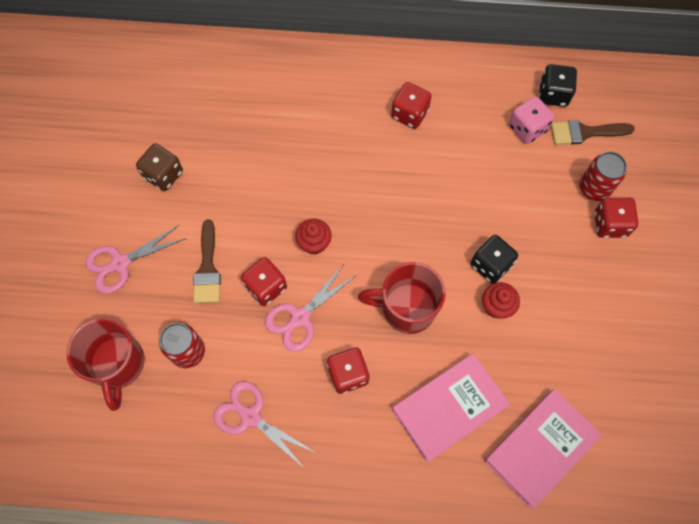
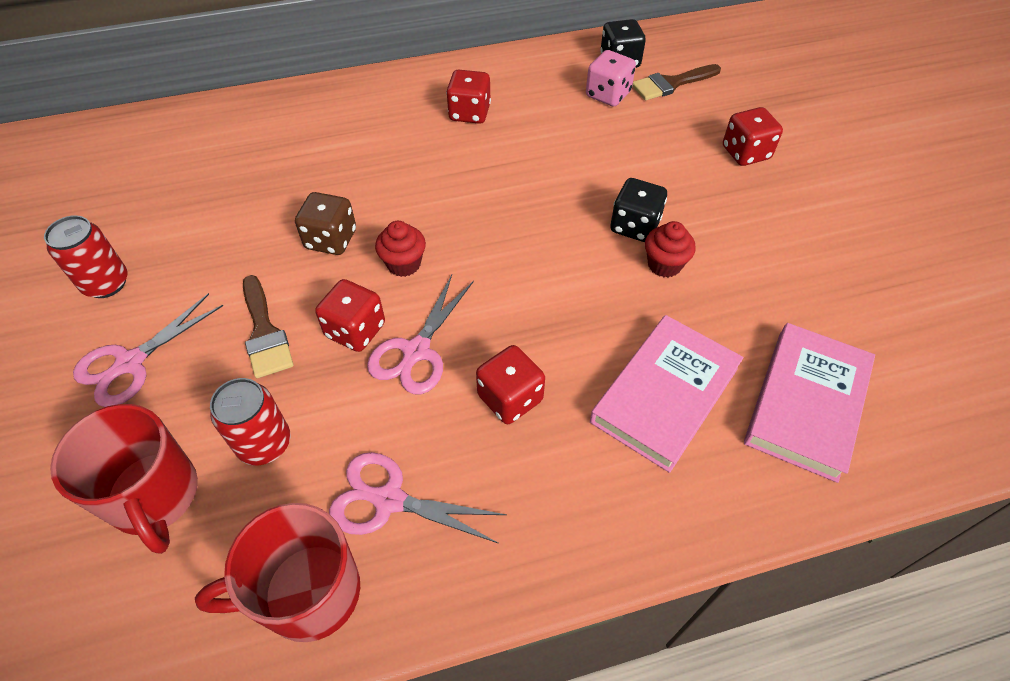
camera: 20 degrees left, 15 degrees down
brown dice [136,143,183,191] -> brown dice moved to [295,192,356,255]
red mug [358,262,446,334] -> red mug moved to [195,503,360,642]
red can [579,152,627,201] -> red can moved to [44,215,127,298]

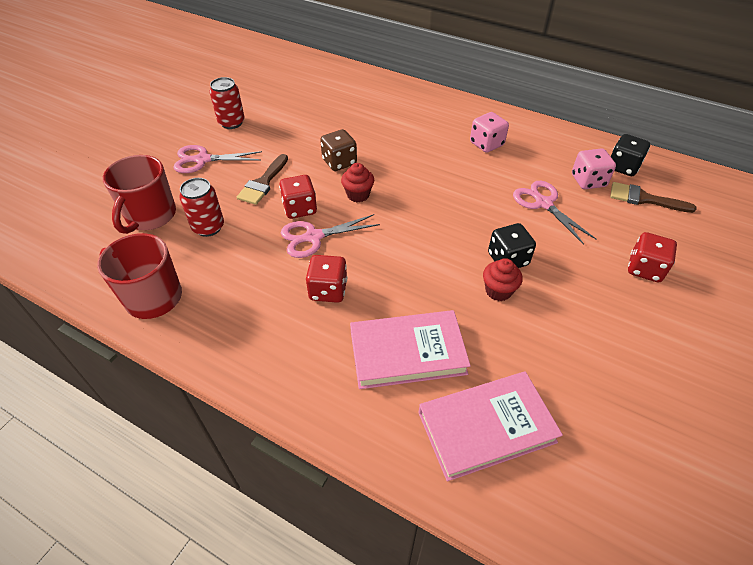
camera: 45 degrees right, 5 degrees down
pink scissors [329,452,507,544] -> pink scissors moved to [513,181,596,245]
red dice [446,70,491,124] -> pink dice [470,112,509,153]

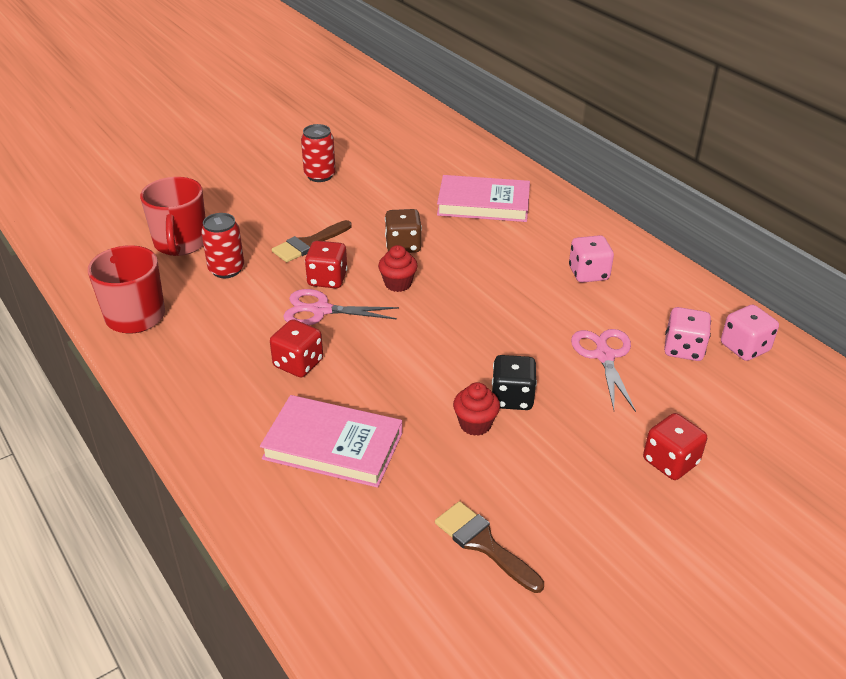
camera: 25 degrees right, 10 degrees down
red mug [103,155,176,234] -> red mug turned 45 degrees counterclockwise [140,177,206,256]
pink scissors [173,145,262,173] -> none
pink book [419,372,563,481] -> pink book moved to [437,175,530,222]
brown brush [610,182,696,213] -> brown brush moved to [435,501,544,593]
black dice [611,134,650,176] -> pink dice [721,305,779,361]

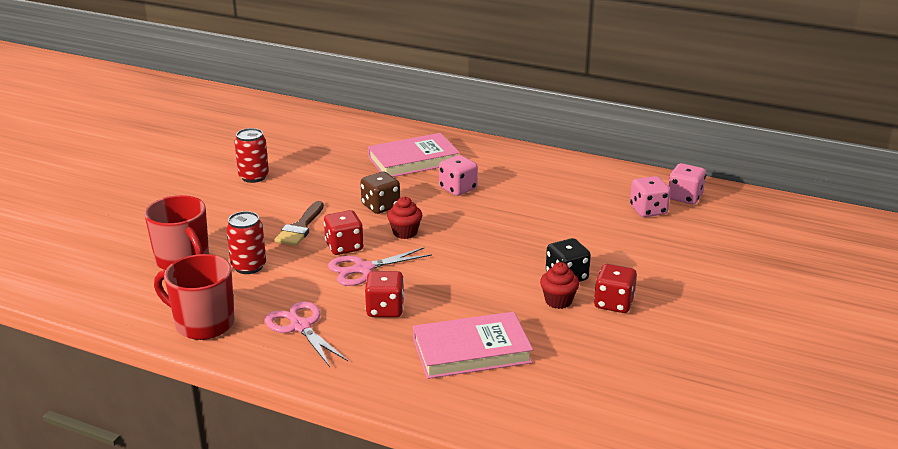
camera: 30 degrees left, 10 degrees down
brown brush [435,501,544,593] -> none
pink dice [569,235,614,283] -> pink dice moved to [439,155,478,196]
pink scissors [571,329,636,412] -> pink scissors moved to [265,301,348,367]
red dice [643,413,707,480] -> red dice moved to [594,264,637,313]

